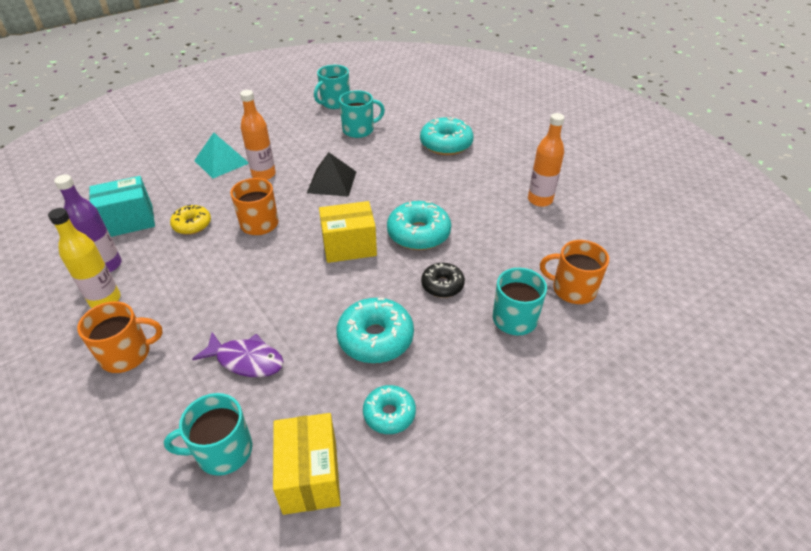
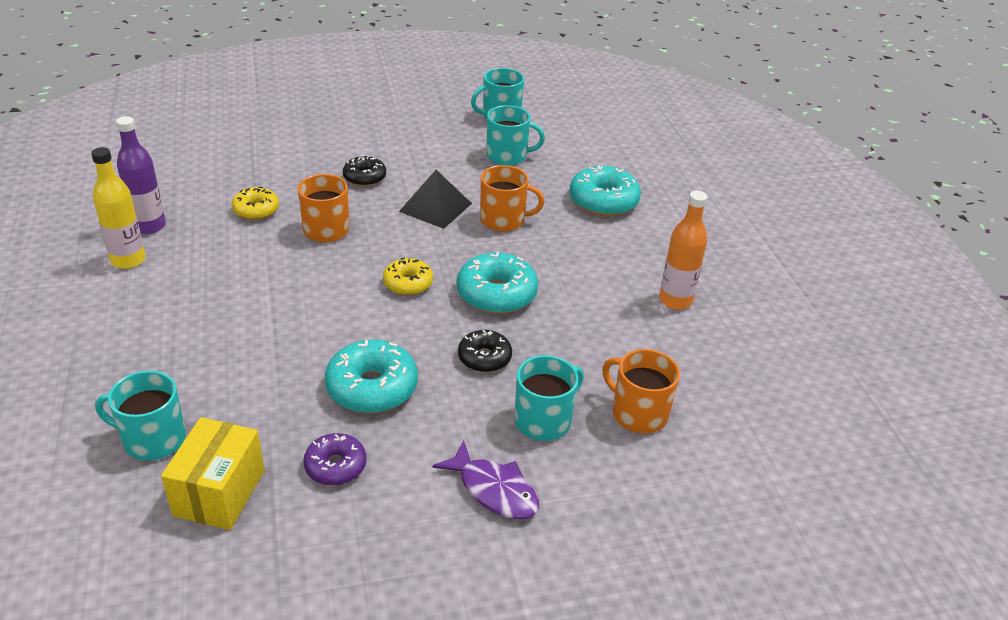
camera: 20 degrees right, 5 degrees down
orange mug [77,301,163,373] -> orange mug moved to [480,165,544,232]
turquoise box [89,176,155,237] -> none
purple fish [192,332,284,377] -> purple fish moved to [432,441,539,519]
turquoise pyramid [194,133,249,178] -> none
orange bottle [240,90,276,180] -> black donut [343,155,386,187]
yellow box [319,201,377,263] -> yellow donut [383,258,433,296]
turquoise donut [363,385,416,434] -> purple donut [303,433,366,485]

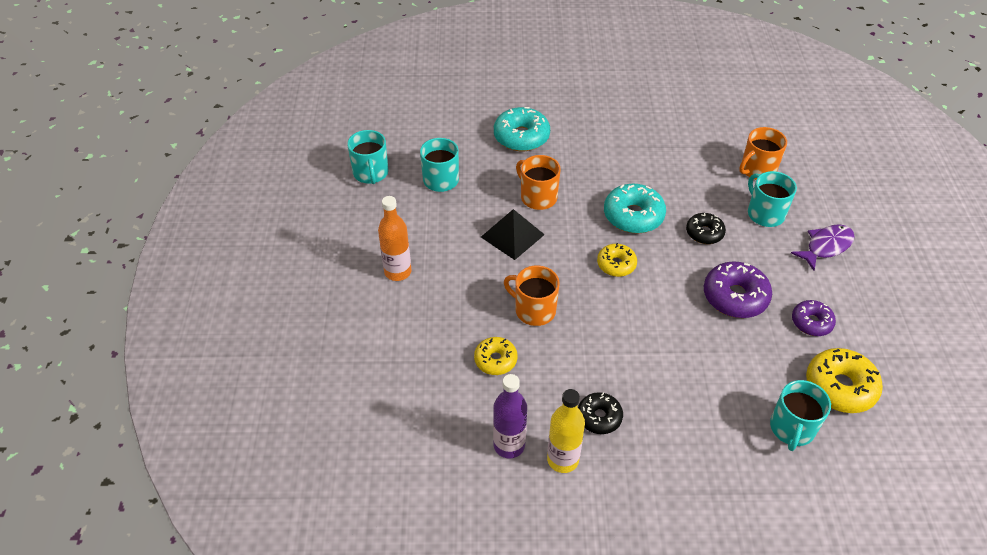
camera: 75 degrees left, 10 degrees up
yellow box [161,417,265,530] -> yellow donut [806,348,883,413]
turquoise donut [325,340,418,413] -> purple donut [704,261,772,318]
black donut [343,155,386,187] -> black donut moved to [578,392,623,434]
orange mug [480,165,544,232] -> orange mug turned 60 degrees counterclockwise [516,155,560,210]
orange bottle [659,191,707,310] -> orange bottle moved to [378,196,411,281]

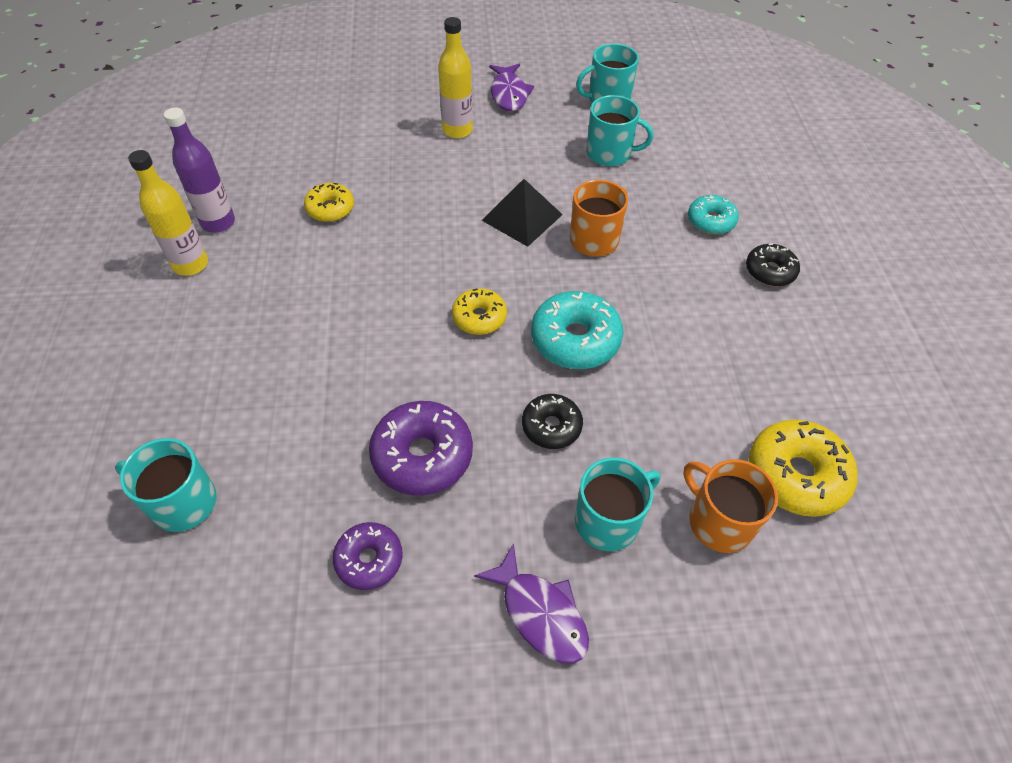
camera: 85 degrees right, 5 degrees up
orange bottle [378,196,411,281] -> yellow bottle [438,17,473,139]
turquoise donut [494,107,550,151] -> turquoise donut [688,195,739,234], size x0.62
orange mug [504,265,560,326] -> none
black donut [578,392,623,434] -> black donut moved to [746,243,800,287]
yellow donut [806,348,883,413] -> yellow donut moved to [749,419,857,517]
none -> purple fish [489,64,534,111]

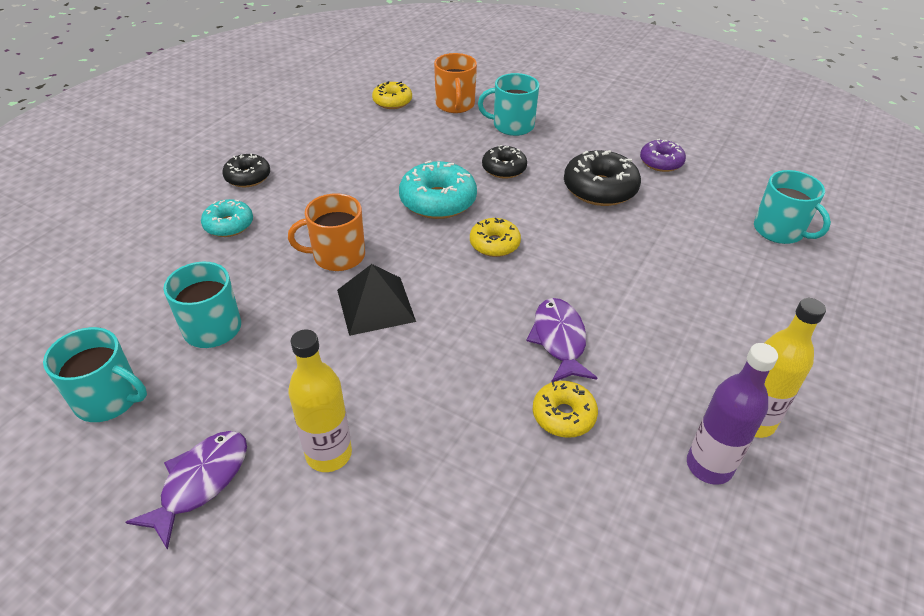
camera: 145 degrees left, 10 degrees down
purple donut [369,401,473,496] -> black donut [564,150,641,206]
purple fish [474,543,589,664] -> purple fish moved to [527,298,597,382]
yellow donut [749,419,857,517] -> yellow donut [372,81,412,109], size x0.62

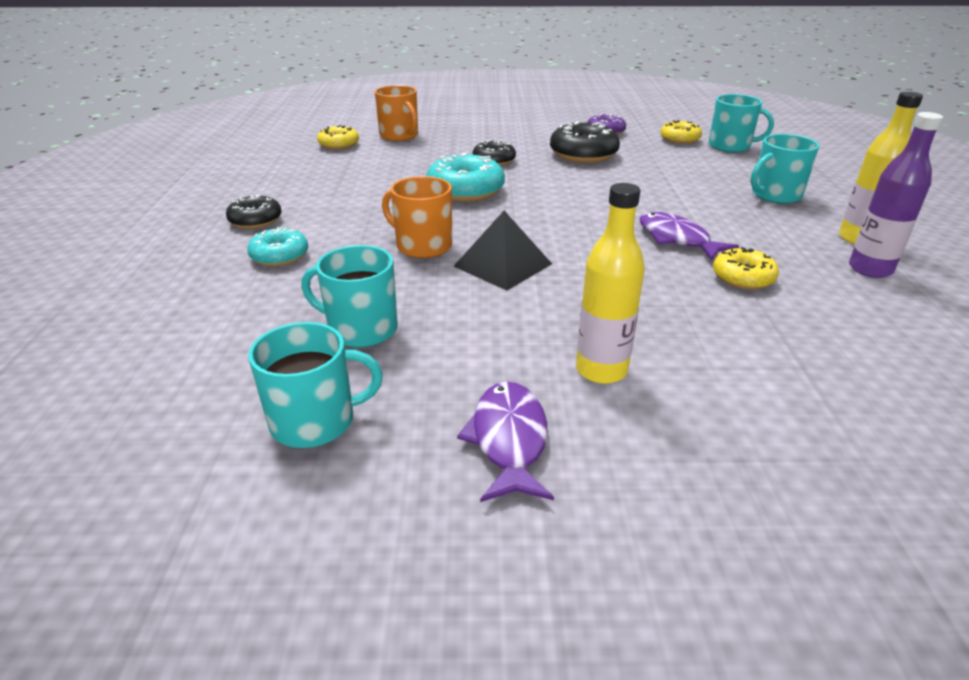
camera: 30 degrees left, 10 degrees down
orange mug [288,193,365,271] -> orange mug turned 75 degrees clockwise [382,176,452,258]
yellow donut [470,218,521,257] -> yellow donut moved to [660,120,702,144]
turquoise mug [478,73,539,136] -> turquoise mug moved to [751,134,819,204]

